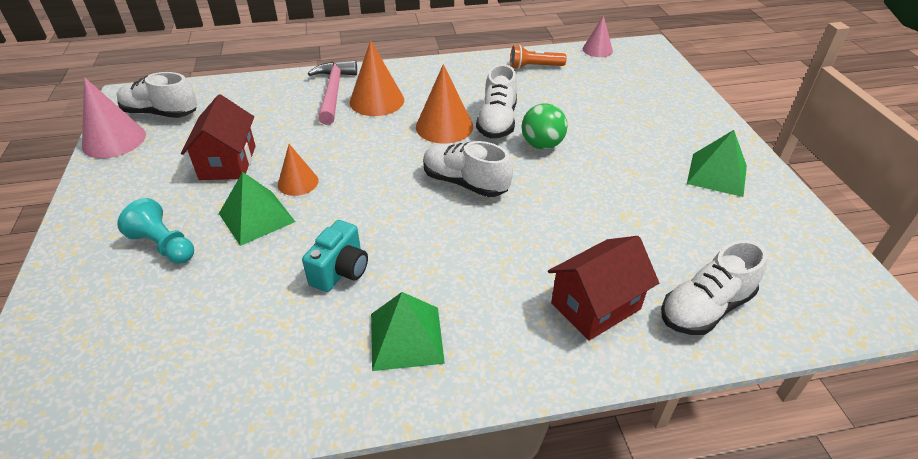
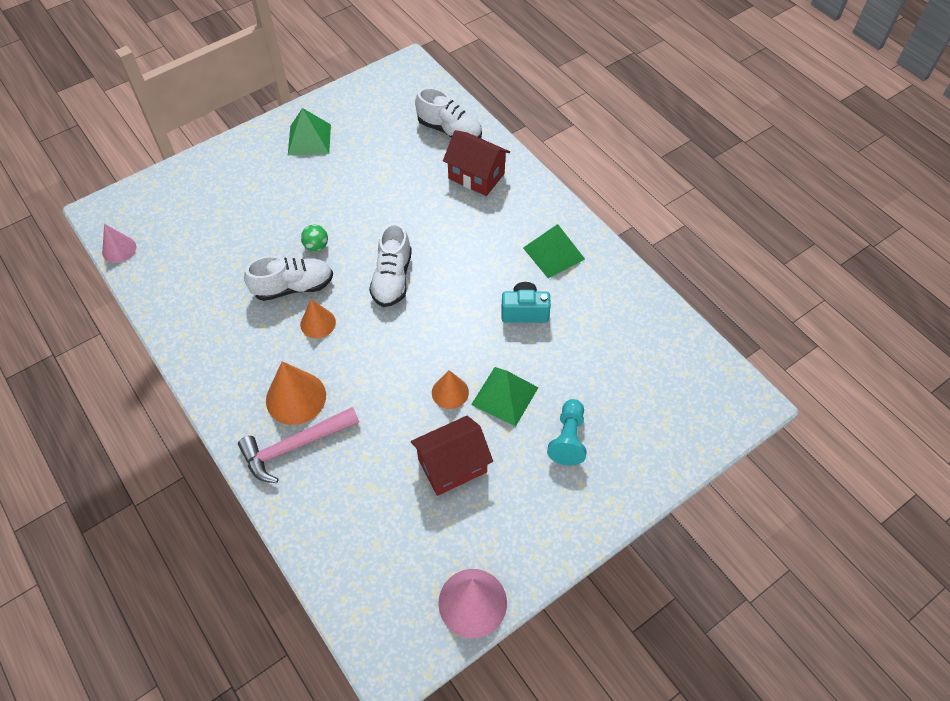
camera: 115 degrees left, 15 degrees up
white shoe [117,72,197,118] -> none
orange cone [416,64,473,144] -> orange cone [300,299,336,338], size x0.62
orange flashlight [510,45,567,69] -> none
green ball [522,103,568,149] -> green ball [301,225,328,251], size x0.66

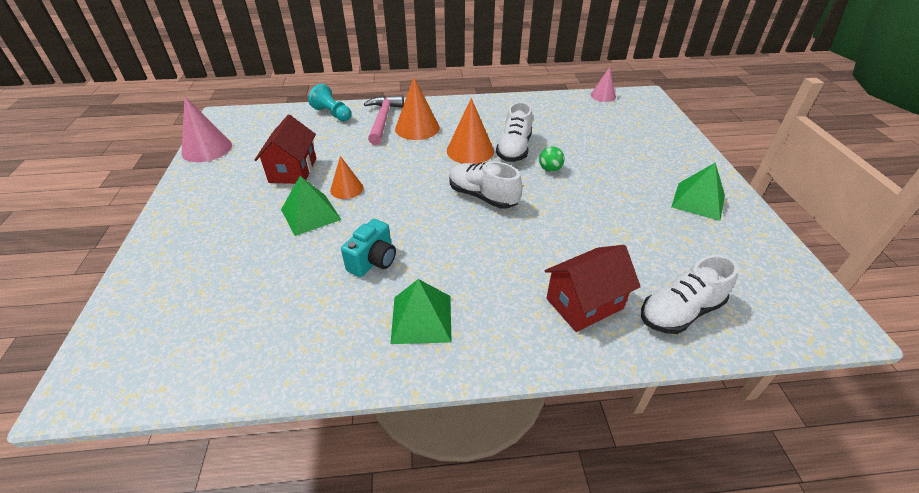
camera: 120 degrees right, 15 degrees down
orange cone [300,299,336,338] -> orange cone [447,98,494,164], size x1.61
turquoise pawn [547,399,587,466] -> turquoise pawn moved to [308,84,351,121]

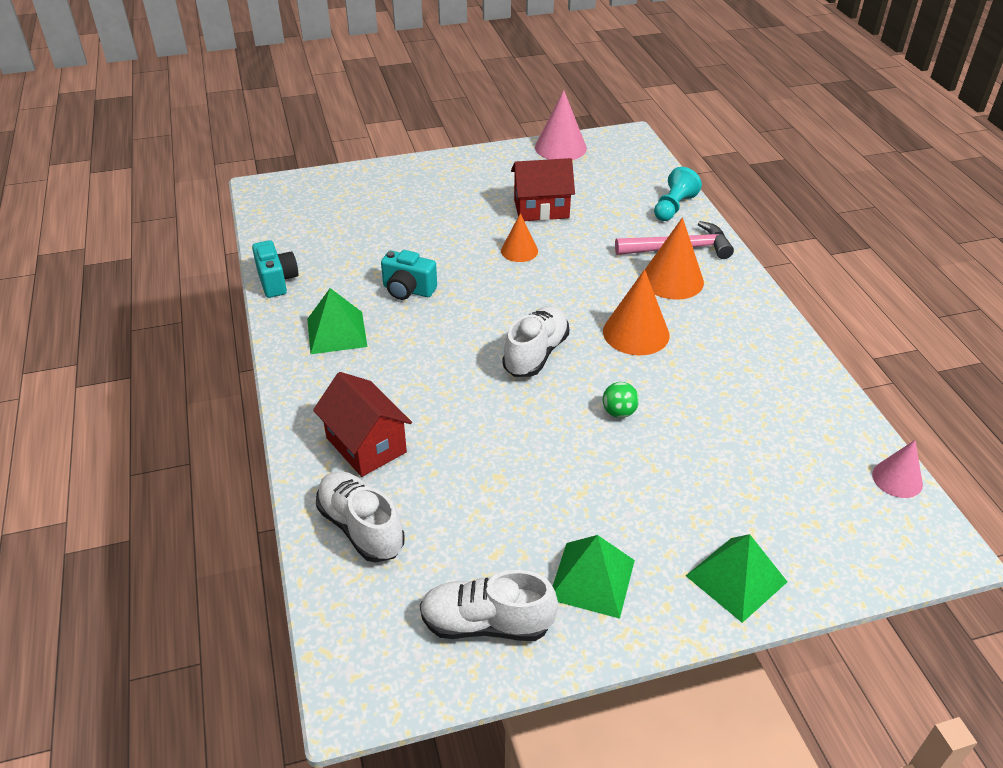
camera: 80 degrees right, 0 degrees up
green pyramid [281,176,341,236] -> green pyramid moved to [686,534,787,623]
white shoe [496,102,533,162] -> white shoe moved to [420,570,558,641]
none -> turquoise camera [252,240,299,298]

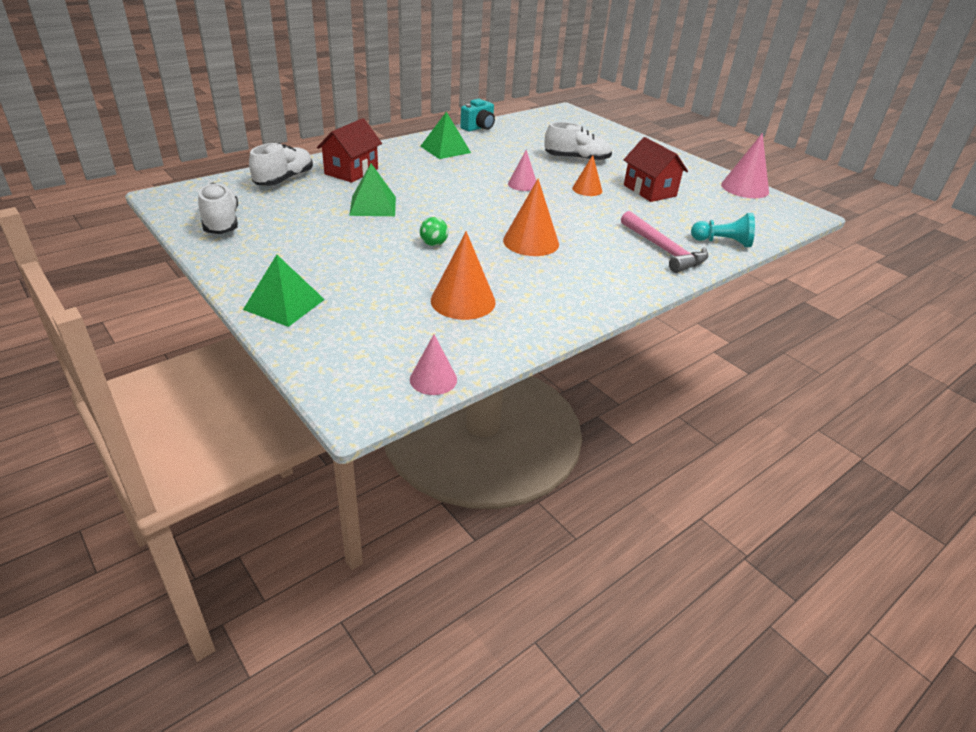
camera: 65 degrees right, 5 degrees down
turquoise camera [381,250,437,300] -> none
white shoe [502,306,569,377] -> white shoe moved to [544,122,612,162]
green pyramid [553,535,635,619] -> green pyramid moved to [349,164,396,216]
orange cone [645,217,704,300] -> orange cone moved to [431,231,496,320]
none -> pink cone [508,150,536,191]

